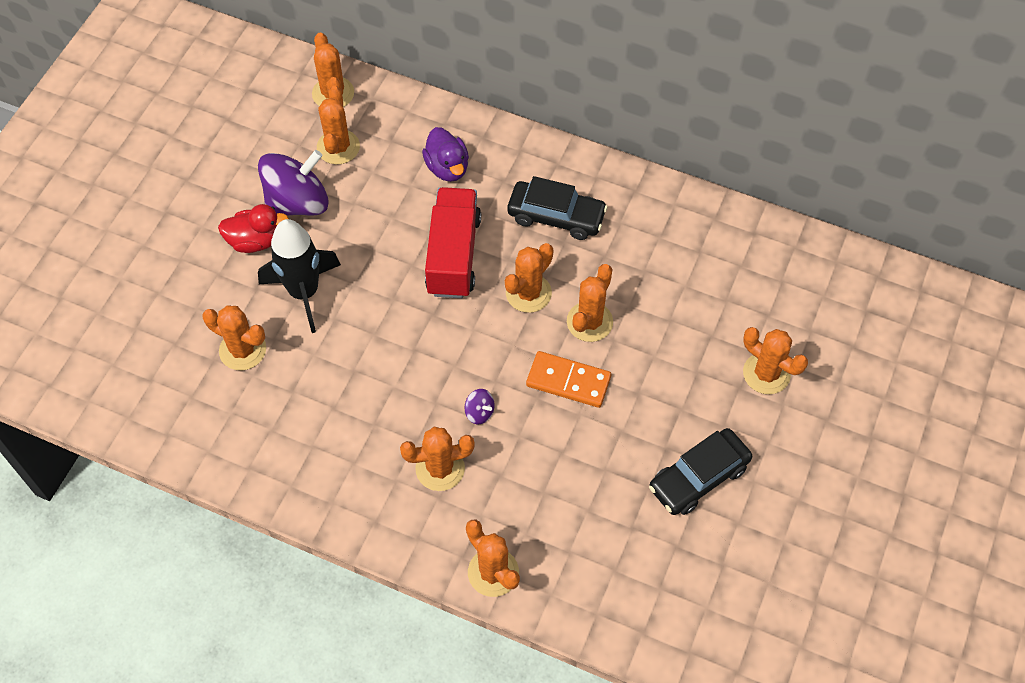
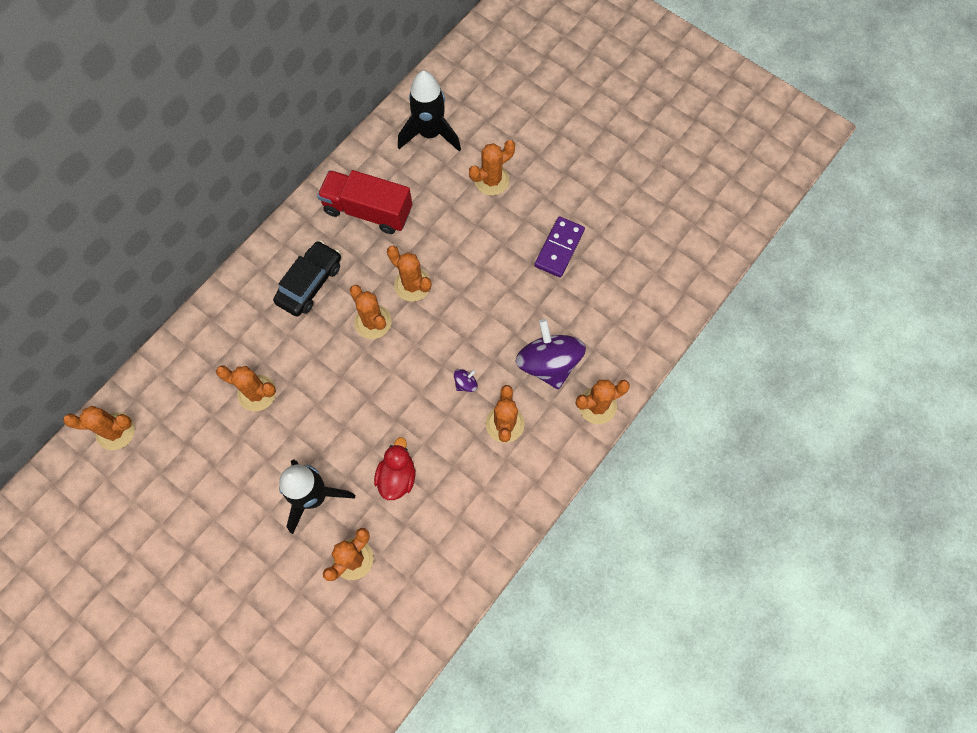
camera: 75 degrees left, 10 degrees up
red duck [218,204,289,253] -> red duck moved to [374,437,416,500]
purple spinning top [258,150,329,216] -> purple spinning top moved to [515,319,586,389]
orange cactus [317,86,360,164] -> orange cactus moved to [216,366,276,411]
purple duck [422,127,469,182] -> none
red truck [425,187,481,298] -> red truck moved to [317,170,412,234]
orange domino [526,351,611,408] -> none
black car [649,428,752,515] -> purple domino [534,216,585,277]
none -> black rocket [398,71,461,152]

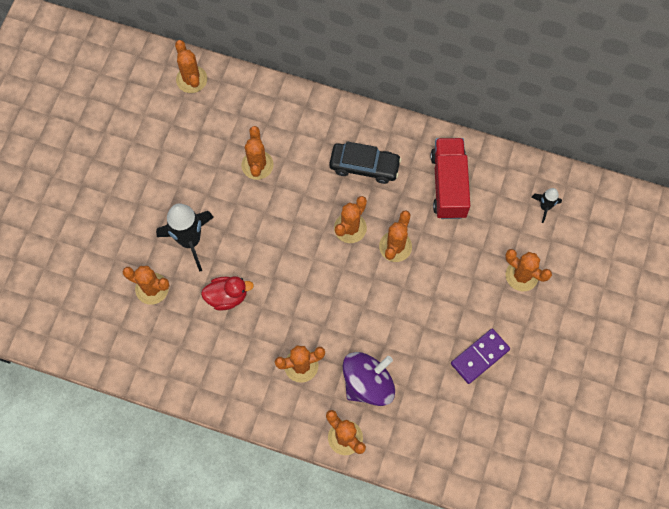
camera: 70 degrees right, 0 degrees up
black rocket [398,71,461,152] -> black rocket [532,188,562,223], size x0.51
purple spinning top [454,369,478,392] -> none
purple domino [534,216,585,277] -> purple domino turned 45 degrees counterclockwise [451,329,510,384]

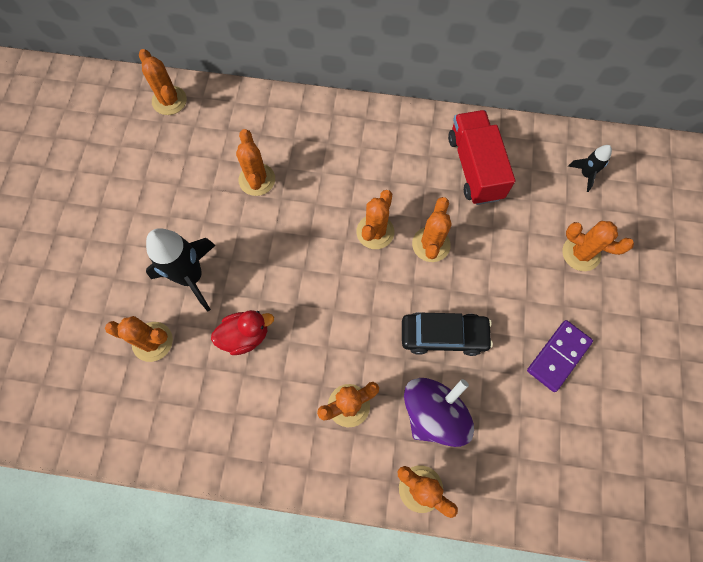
camera: 10 degrees left, 0 degrees up
black car [329,141,402,184] -> black car moved to [402,312,493,356]

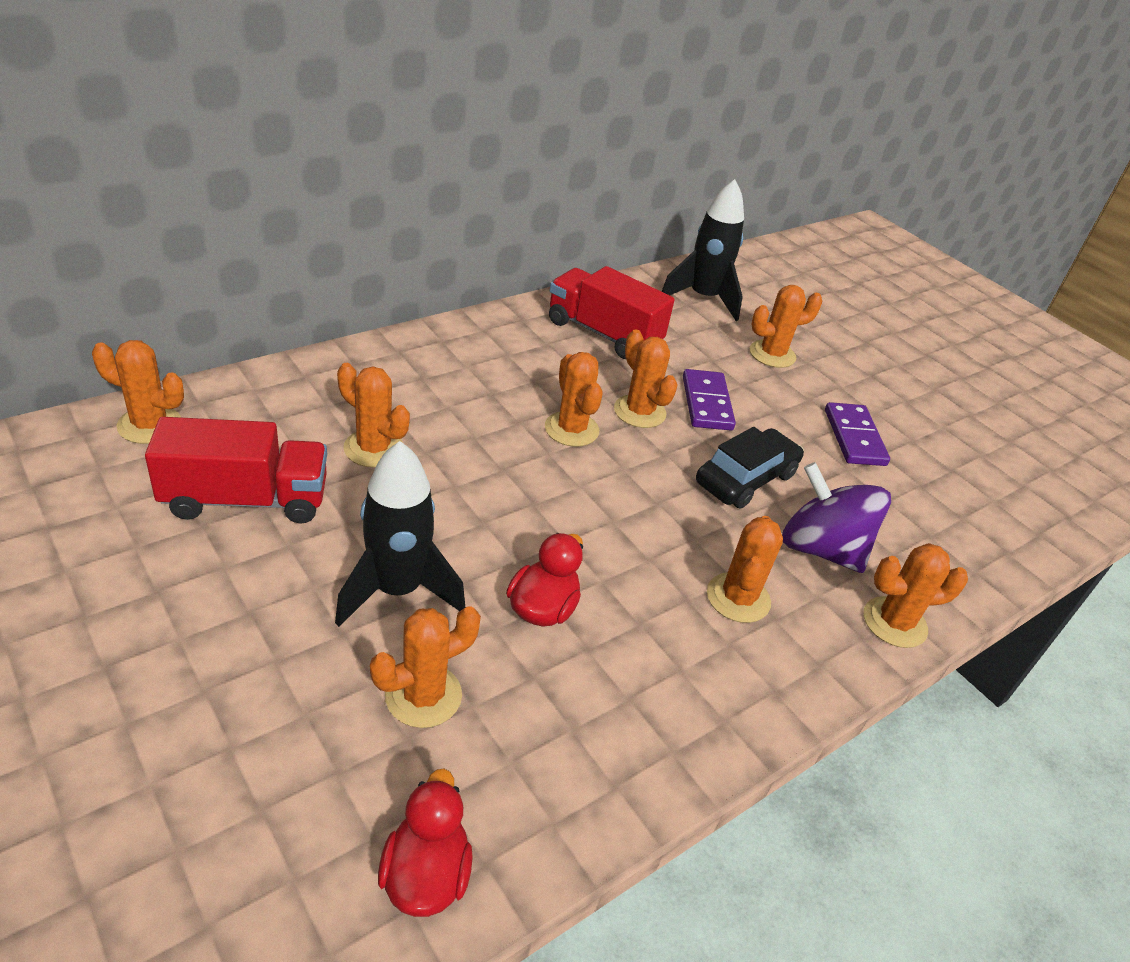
camera: 50 degrees left, 30 degrees down
purple spinning top [404,378,474,447] -> purple spinning top turned 45 degrees counterclockwise [782,462,891,573]
black rocket [568,145,612,192] -> black rocket [662,179,744,321], size x1.96
none -> red truck [145,417,327,524]
none -> red duck [378,769,473,917]
none -> purple domino [683,369,736,431]

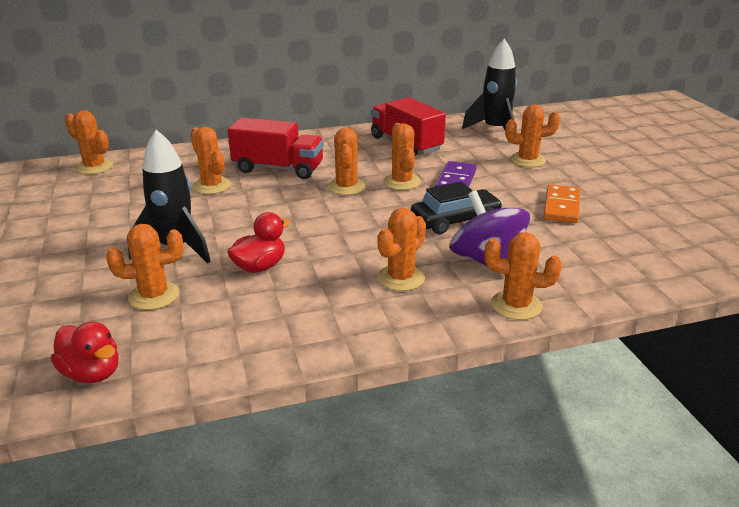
camera: 25 degrees right, 10 degrees down
red truck [145,417,327,524] -> red truck moved to [228,118,324,179]
red duck [378,769,473,917] -> red duck turned 105 degrees clockwise [51,321,119,383]
purple domino [825,402,890,466] -> orange domino [543,184,580,223]

